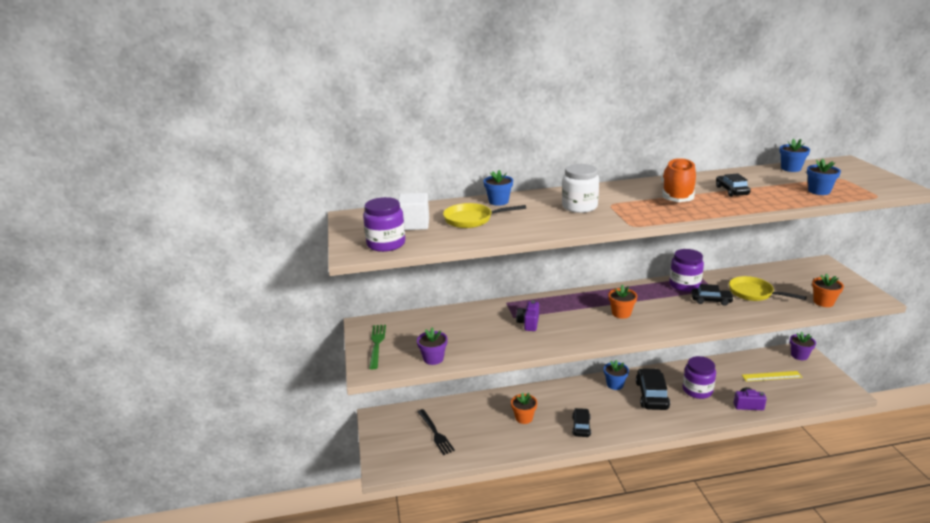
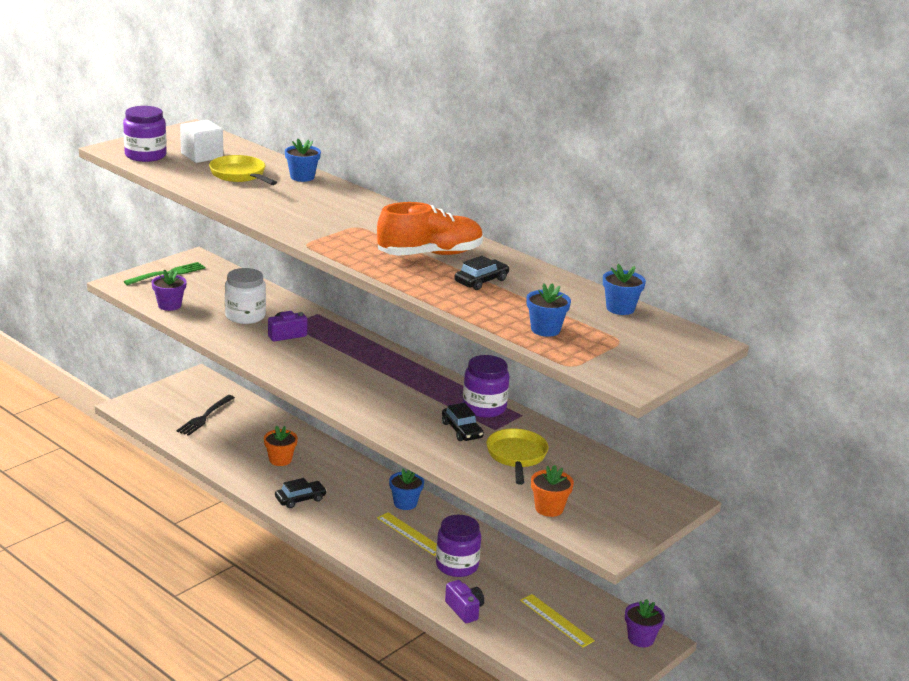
camera: 50 degrees right, 0 degrees up
white jar [562,164,599,213] -> white jar moved to [225,268,266,324]
orange flower pot [609,284,637,319] -> none
black car [636,368,670,410] -> yellow ruler [377,512,437,556]

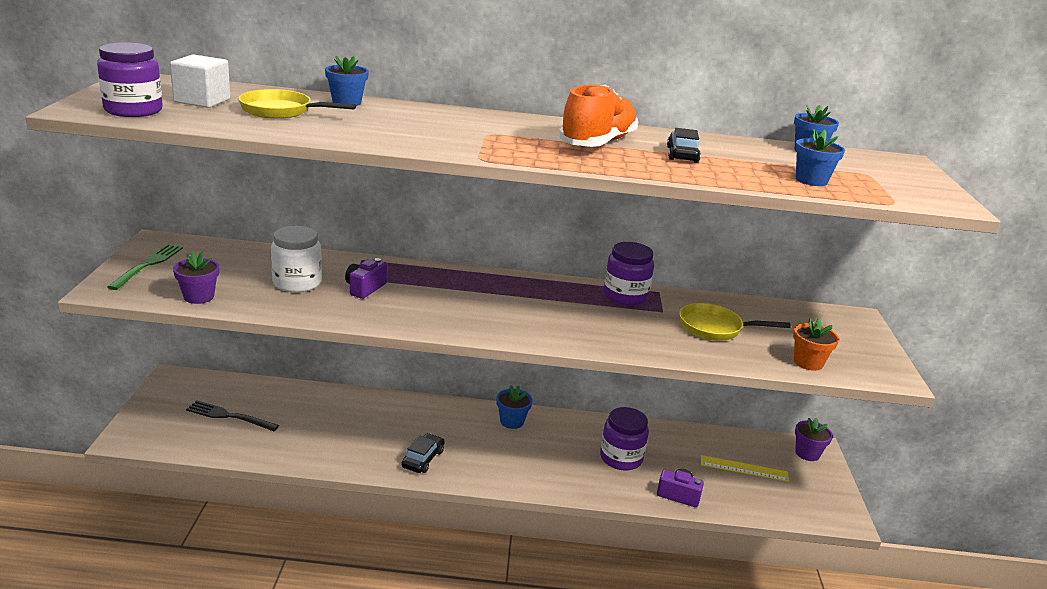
camera: 40 degrees left, 0 degrees up
black fork [176,395,235,436] -> black fork turned 120 degrees clockwise [186,400,279,431]
orange flower pot [264,426,298,466] -> none
yellow ruler [377,512,437,556] -> none
black car [442,403,484,441] -> none
yellow pan [486,429,549,485] -> yellow pan turned 45 degrees counterclockwise [679,303,791,341]

